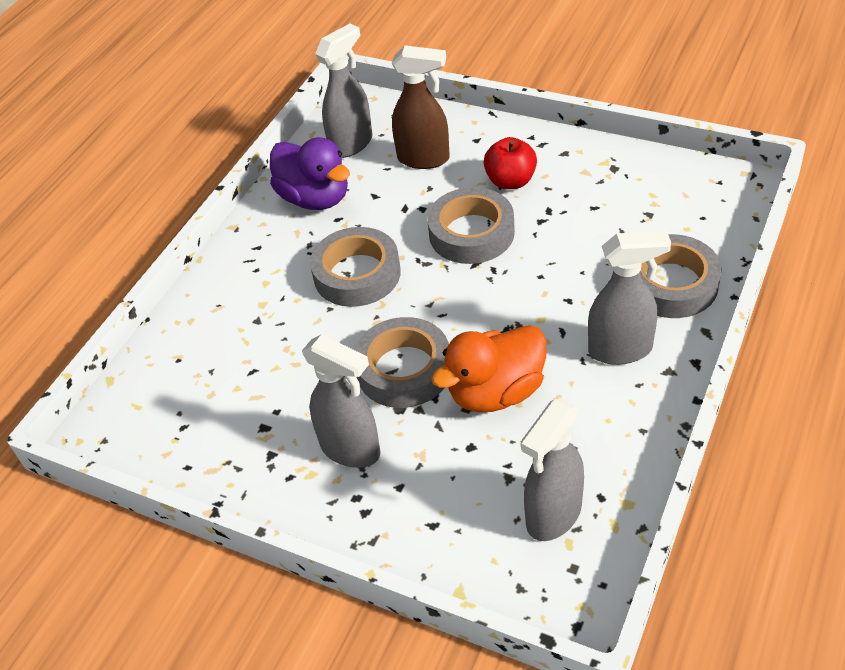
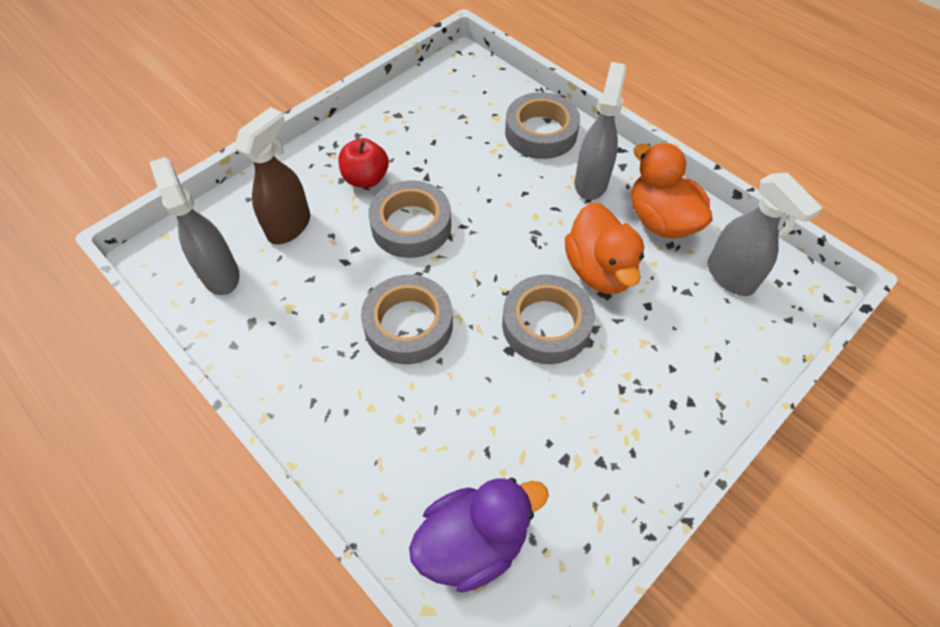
camera: 75 degrees left, 10 degrees up
purple duck [270,137,350,210] -> purple duck moved to [409,478,549,593]
grey spray bottle [302,334,380,468] -> none
none -> orange duck [631,143,713,238]

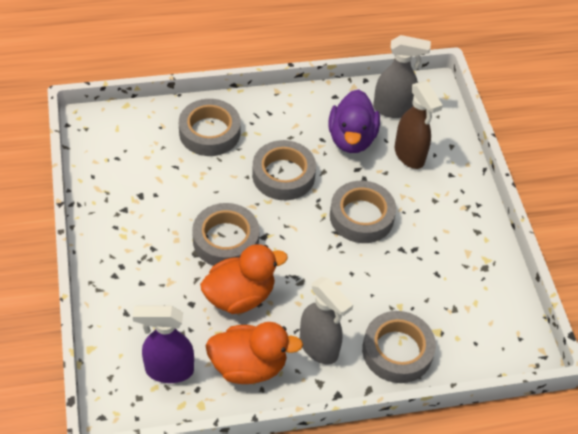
camera: 120 degrees right, 5 degrees down
red apple [338,138,389,188] -> none
purple duck [409,478,549,593] -> purple duck moved to [328,89,380,153]
orange duck [565,202,644,294] -> orange duck turned 135 degrees clockwise [200,244,288,314]
grey spray bottle [708,173,822,296] -> purple spray bottle [133,306,194,383]
none -> grey tape [179,99,241,156]

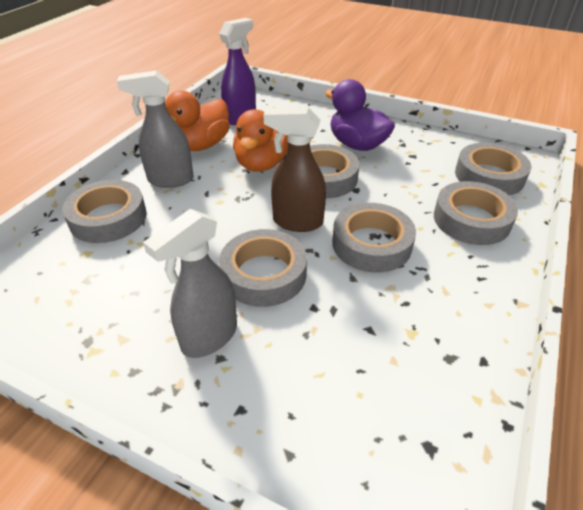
camera: 130 degrees right, 10 degrees down
purple duck [328,89,380,153] -> purple duck moved to [325,79,395,151]
grey spray bottle [373,35,431,118] -> grey spray bottle moved to [143,209,237,358]
brown spray bottle [394,81,443,169] -> brown spray bottle moved to [263,107,326,232]
none -> grey tape [455,143,531,195]

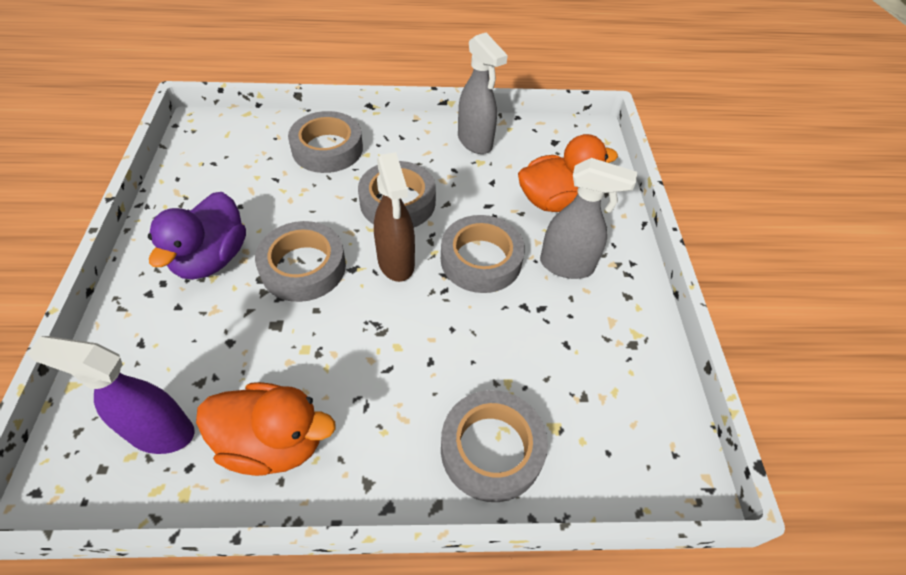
camera: 120 degrees left, 10 degrees up
grey spray bottle [117,70,194,188] -> grey spray bottle moved to [458,33,508,154]
orange duck [233,109,288,172] -> orange duck moved to [518,134,618,212]
grey tape [455,143,531,195] -> none

